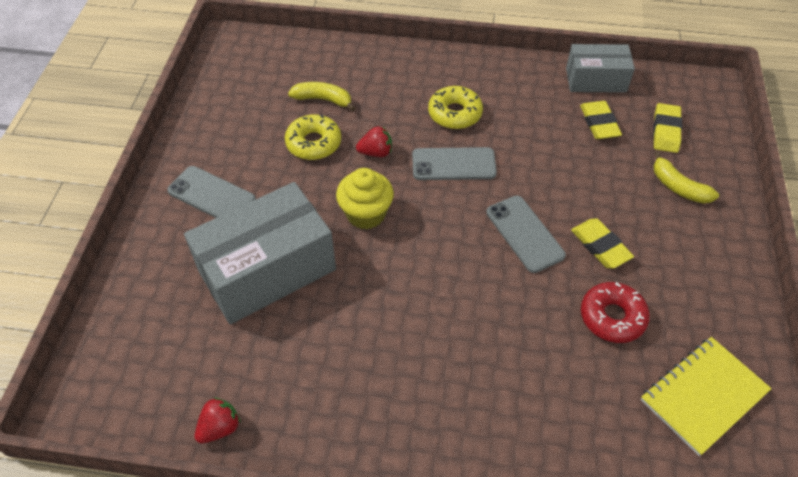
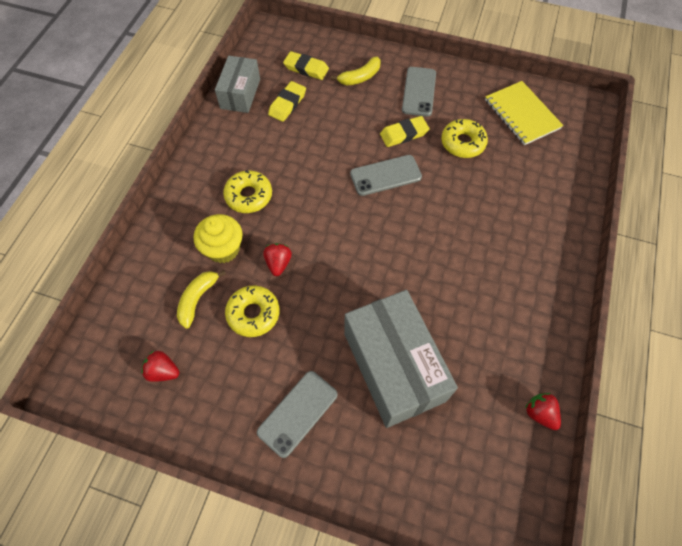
camera: 80 degrees left, 10 degrees up
yellow cupcake [336,168,394,230] -> yellow cupcake moved to [194,214,242,263]
grey phone [412,147,497,180] -> grey phone moved to [402,67,436,117]
yellow eraser [580,101,622,139] -> yellow eraser turned 60 degrees counterclockwise [268,81,306,122]
red donut [581,282,650,343] -> yellow donut [441,119,488,158]
none -> red strawberry [141,351,180,382]

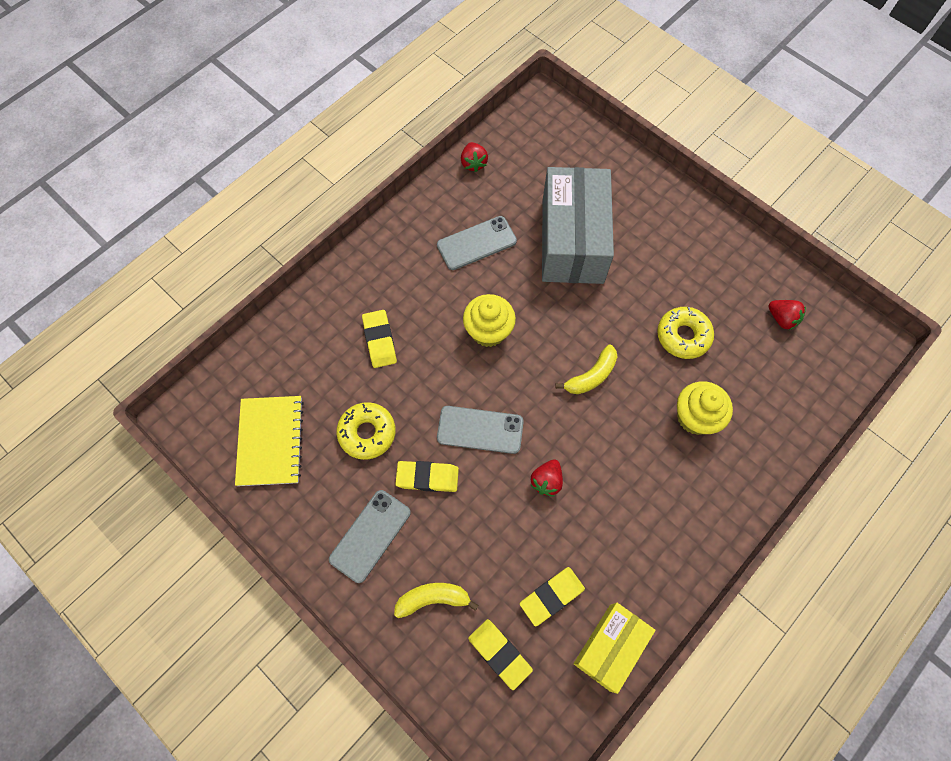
camera: 155 degrees left, 5 degrees up
yellow banana [177,270,226,329] -> yellow banana moved to [555,344,617,394]
grey box [215,56,260,113] -> yellow box [574,603,655,694]
yellow donut [223,170,272,213] -> none
grey phone [257,371,338,458] -> grey phone moved to [437,216,517,270]
red strawberry [263,243,292,276] -> red strawberry moved to [531,459,563,497]
none -> yellow eraser [362,310,397,368]
none -> yellow cupcake [463,294,516,347]

